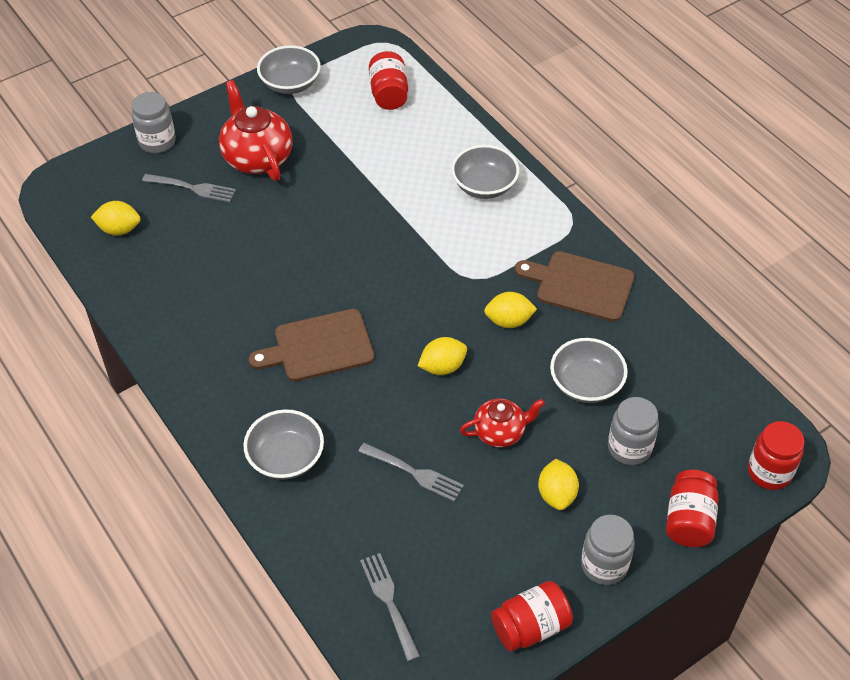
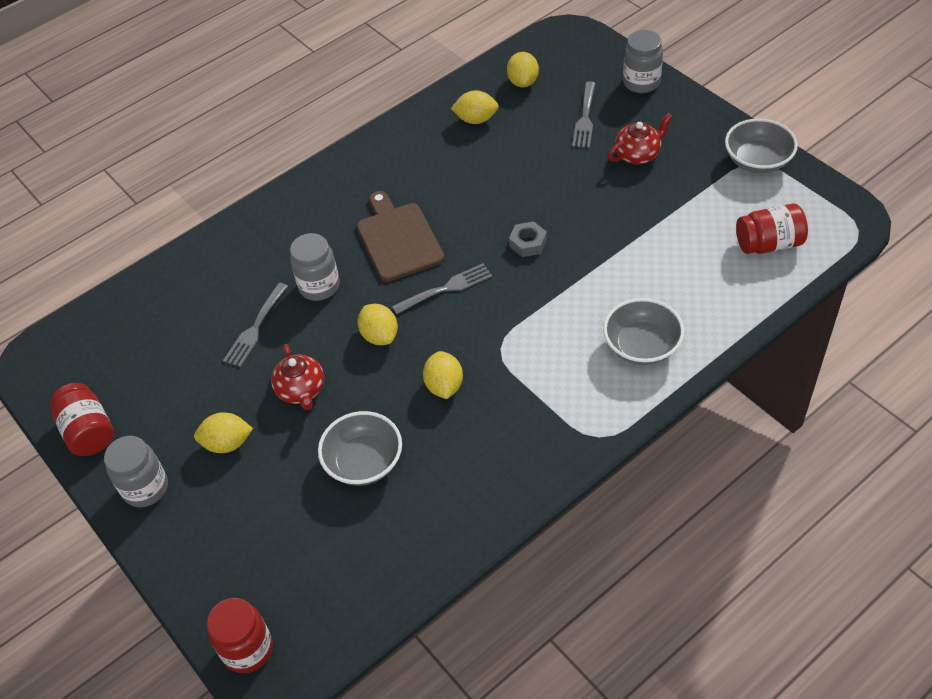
camera: 90 degrees right, 0 degrees up
red teapot [219,80,293,181] -> red teapot [608,113,673,165], size x0.61
grey bowl [243,409,324,480] -> none
grey fork [360,553,420,661] -> grey fork moved to [392,263,492,314]
brown cutting board [515,251,635,322] -> none
grey jar [608,397,659,465] -> grey jar moved to [290,233,340,301]
red jar [666,470,719,547] -> none
none -> yellow lemon [451,90,499,124]
none -> grey nut [509,221,547,257]

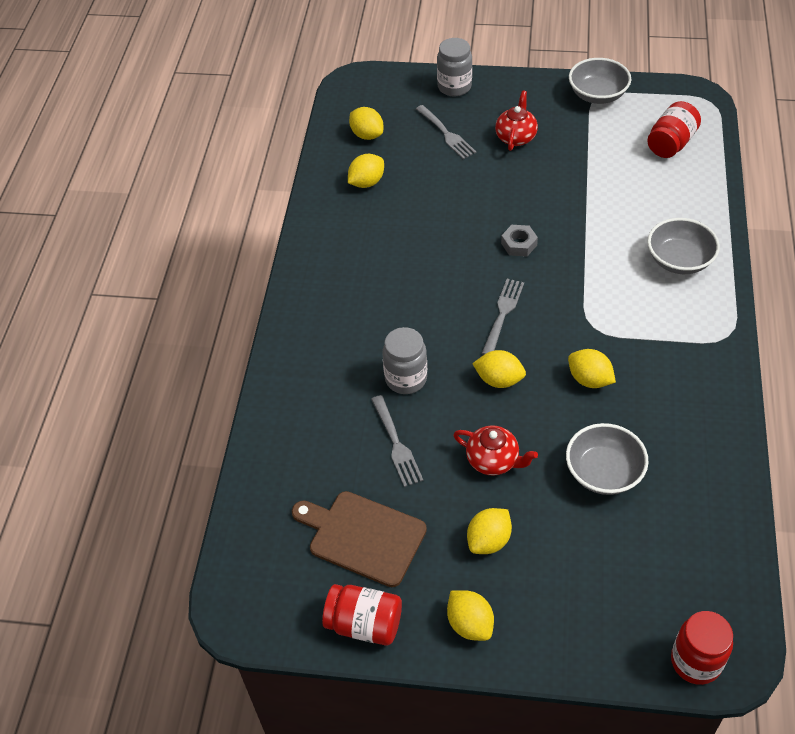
camera: 45 degrees left, 0 degrees up
grey jar [104,436,168,507] -> yellow lemon [447,590,494,641]
brown cutting board [357,191,445,282] -> brown cutting board moved to [292,491,427,587]

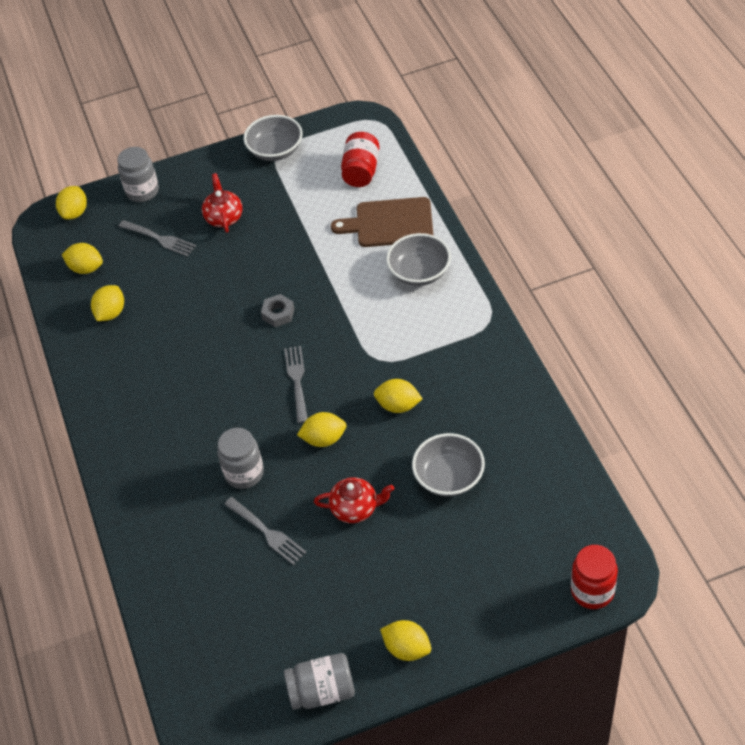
camera: 25 degrees left, 0 degrees up
brown cutting board [292,491,427,587] -> brown cutting board moved to [331,197,434,247]
red jar [322,584,402,645] -> grey jar [284,653,355,710]
yellow lemon [467,508,512,554] -> yellow lemon moved to [56,186,87,219]

